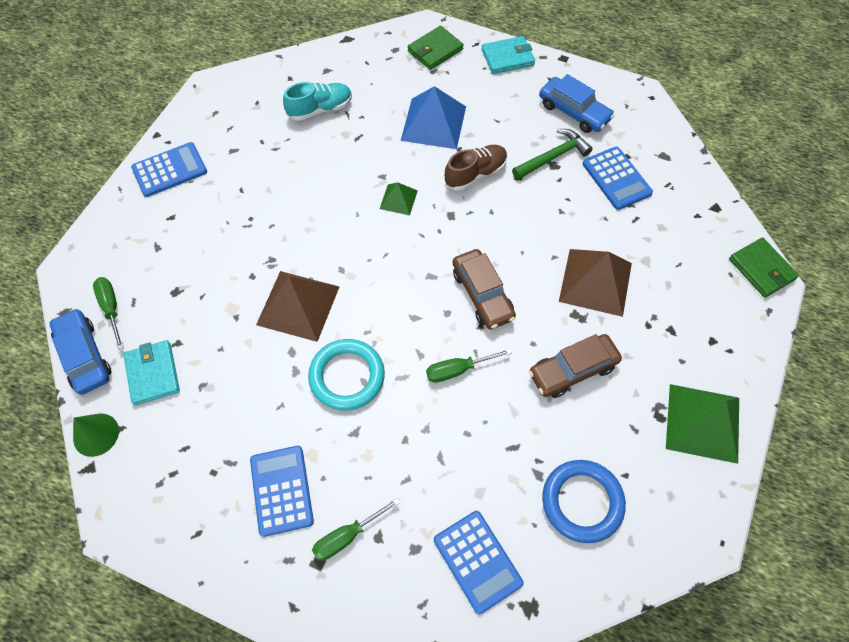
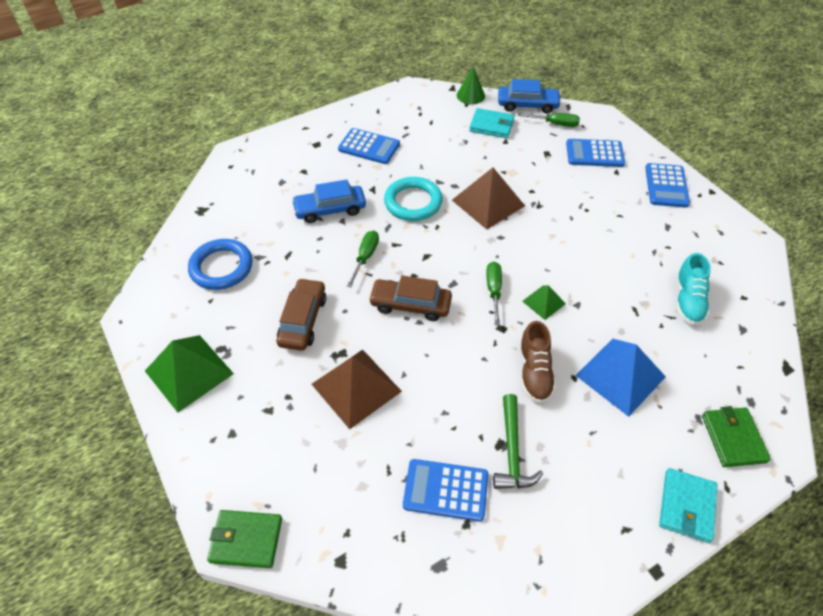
camera: 125 degrees right, 10 degrees down
green screwdriver [312,498,400,561] -> green screwdriver moved to [486,262,502,325]
blue calculator [434,511,524,614] -> blue calculator moved to [566,139,625,167]
blue car [539,74,615,133] -> blue car moved to [291,179,366,223]

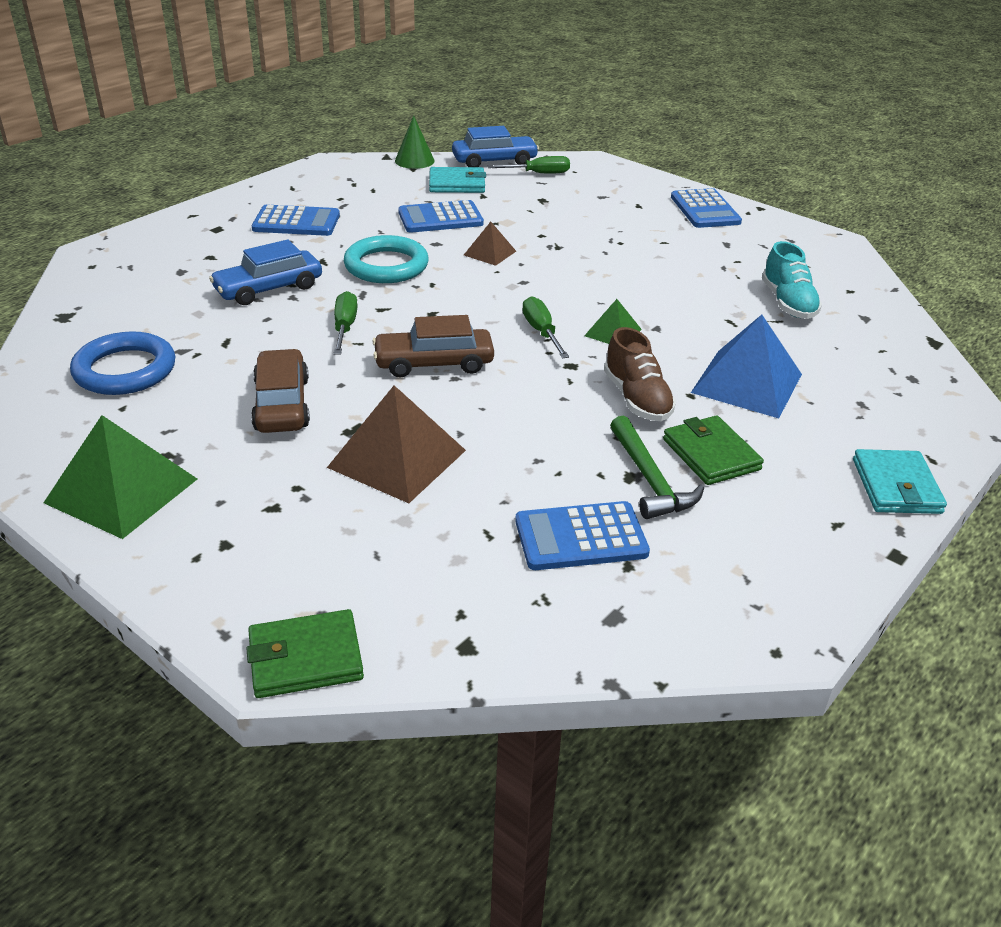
camera: 20 degrees left, 15 degrees down
brown pyramid [452,168,525,230] -> brown pyramid [464,222,516,266], size x0.52
blue calculator [566,139,625,167] -> blue calculator moved to [398,200,484,233]
green wallet [702,406,771,467] -> green wallet moved to [663,416,764,485]

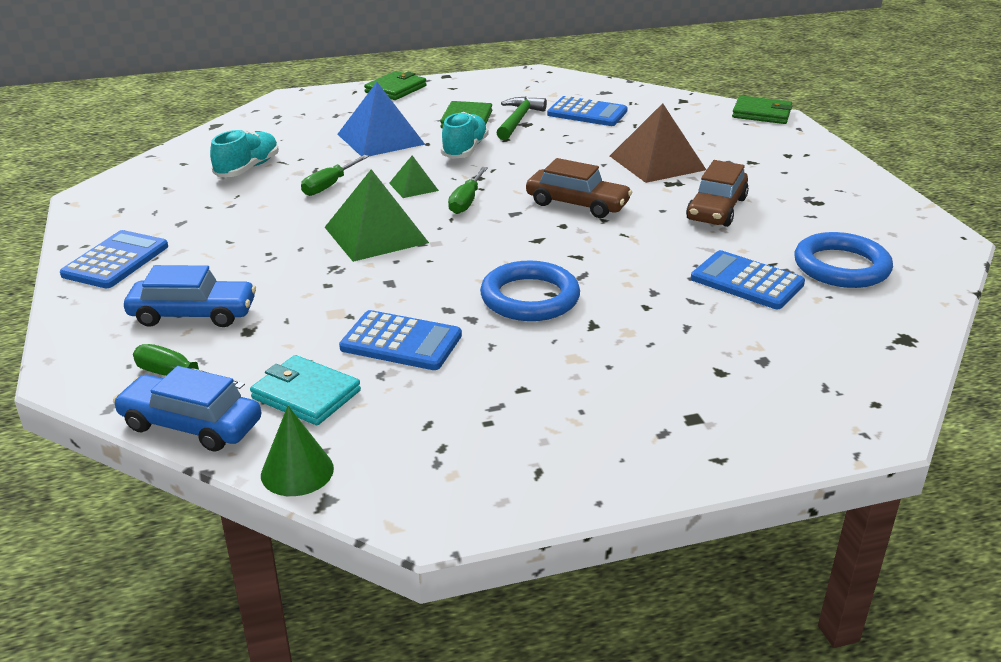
camera: 145 degrees left, 5 degrees down
green pyramid [43,415,197,539] -> green pyramid moved to [325,169,429,262]
blue car [209,239,322,305] -> blue car moved to [124,265,256,327]
blue calculator [252,205,340,236] -> blue calculator moved to [691,250,805,309]
green screwdriver [334,291,358,355] -> green screwdriver moved to [301,155,369,196]
turquoise ring [344,235,429,283] -> blue ring [480,260,580,321]
brown pyramid [464,222,516,266] -> none
brown shoe [604,327,676,421] -> turquoise shoe [441,112,488,159]
turquoise wallet [853,449,947,514] -> green wallet [364,71,427,100]

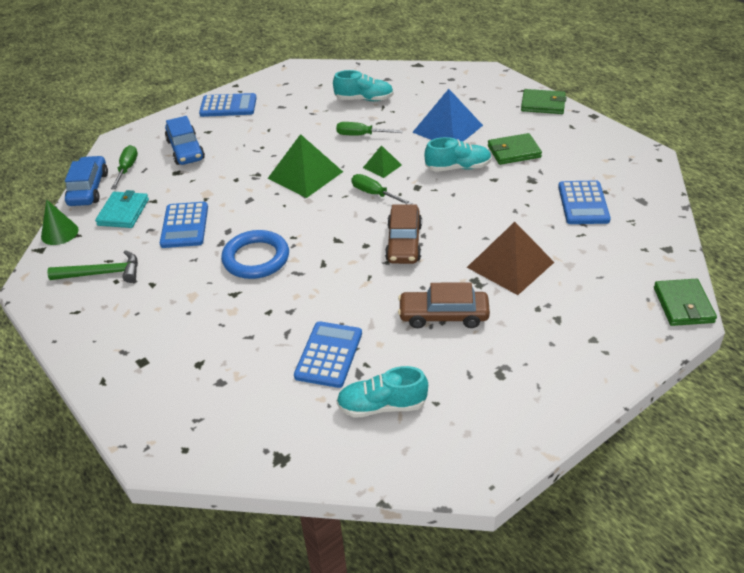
camera: 70 degrees right, 10 degrees up
green screwdriver [448,167,488,214] -> green screwdriver turned 45 degrees clockwise [351,174,413,204]
green hammer [496,97,547,140] -> green hammer moved to [47,250,138,283]
blue ring [794,232,893,288] -> turquoise shoe [336,366,428,418]

